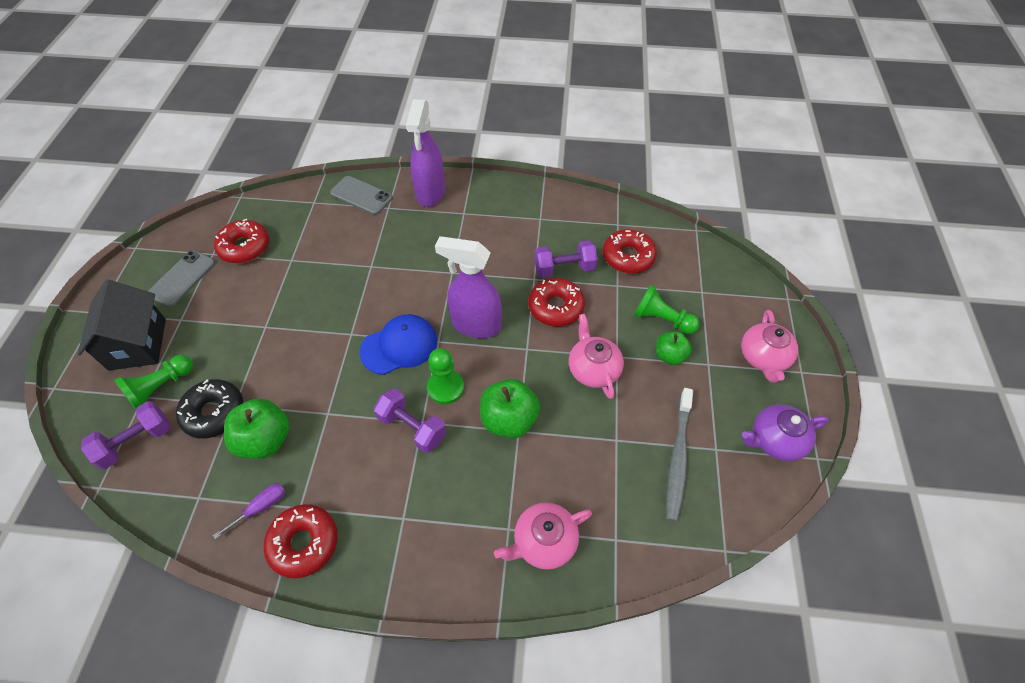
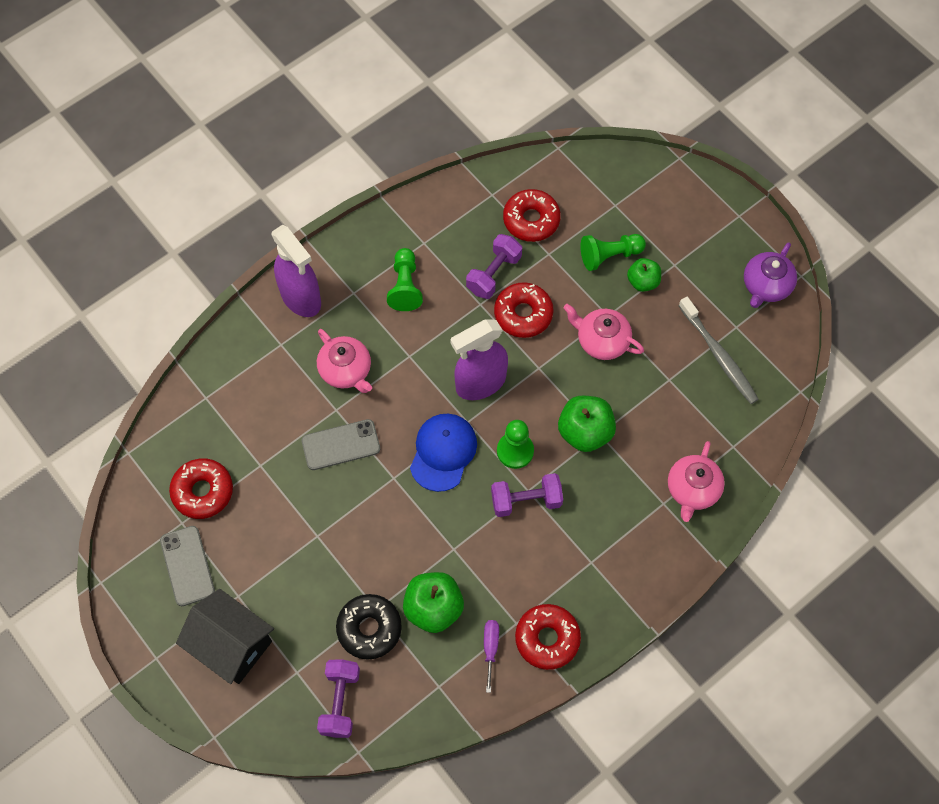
camera: 45 degrees left, 10 degrees up
green pawn [114,355,193,409] -> green pawn moved to [387,248,423,311]
grey phone [330,176,393,215] -> grey phone moved to [302,419,380,470]
pink teapot [741,310,798,383] -> pink teapot moved to [317,329,372,393]

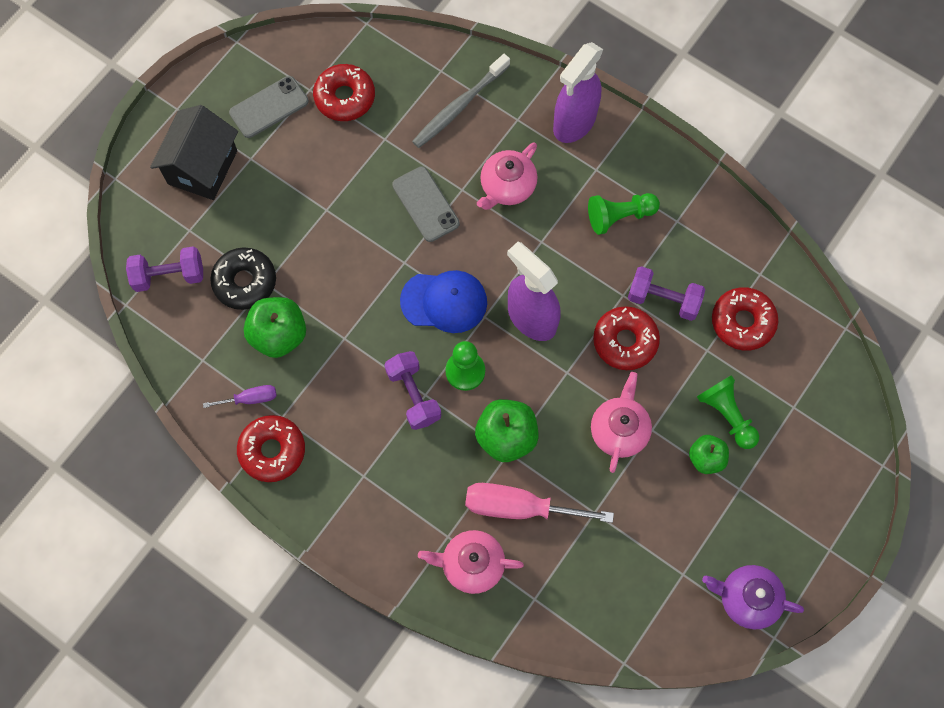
camera: 75 degrees right, 5 degrees up
grey toothbrush [679,297,759,404] -> grey toothbrush moved to [412,54,510,148]
none -> pink screwdriver [465,483,614,523]

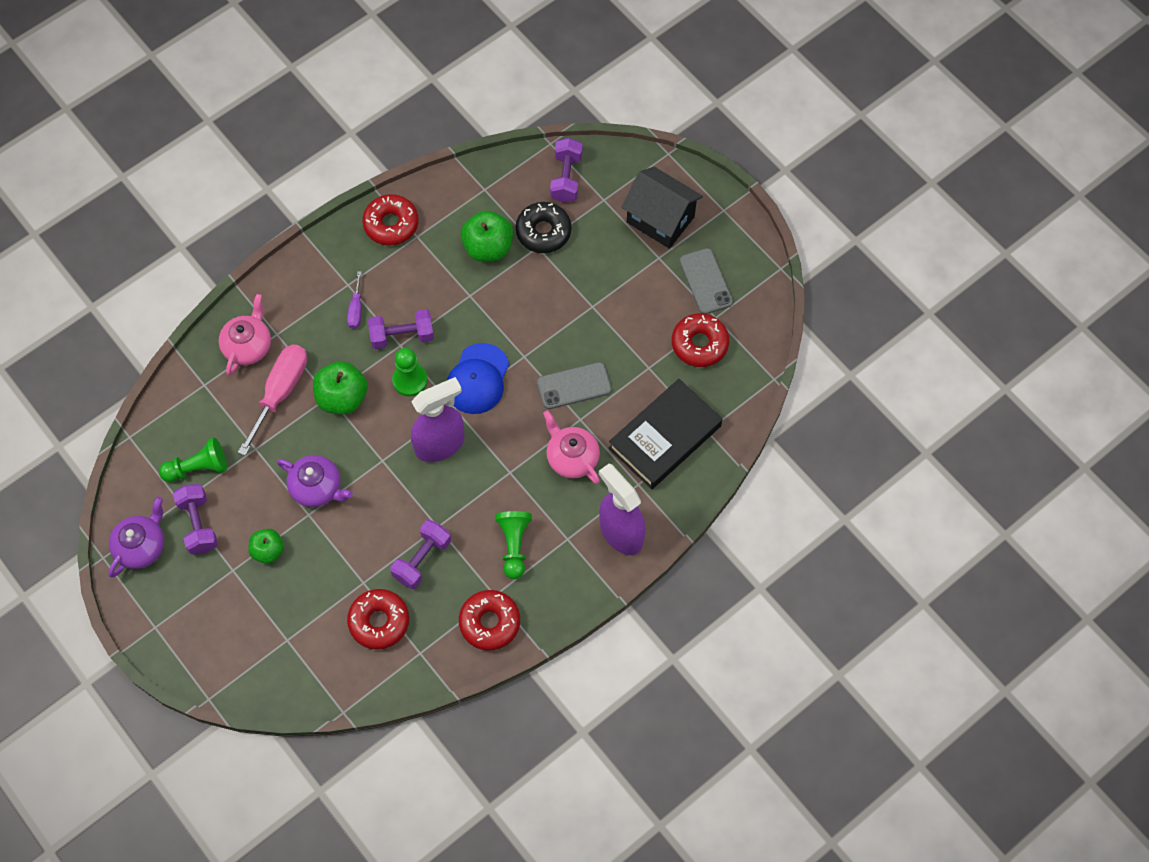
camera: 105 degrees right, 5 degrees down
purple screwdriver [203,385,277,408] -> purple screwdriver moved to [347,271,362,329]
grey toothbrush [412,54,510,148] -> black book [609,379,722,489]
pink teapot [591,372,652,473] -> purple teapot [277,455,353,507]
red donut [593,306,660,370] -> red donut moved to [459,590,520,651]
green pawn [697,375,759,449] -> green pawn moved to [159,437,227,482]
none -> purple dumbbell [173,484,218,554]

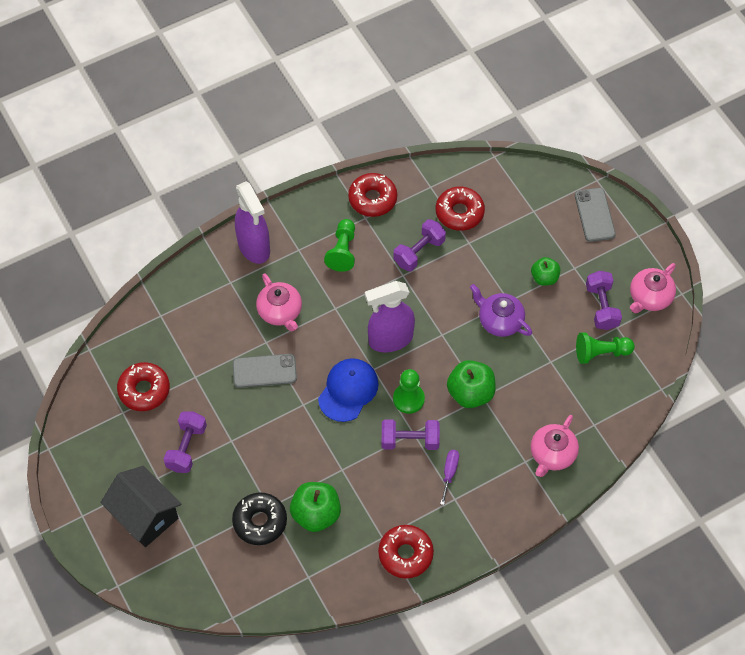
camera: 170 degrees left, 5 degrees down
purple teapot [108,497,164,577] -> pink teapot [630,263,676,313]
pink screwdriver [238,344,307,456] -> none
purple dumbbell [550,138,582,203] -> purple dumbbell moved to [164,411,207,473]
black book [609,379,722,489] -> none
grey phone [680,248,733,314] -> grey phone moved to [575,188,616,242]

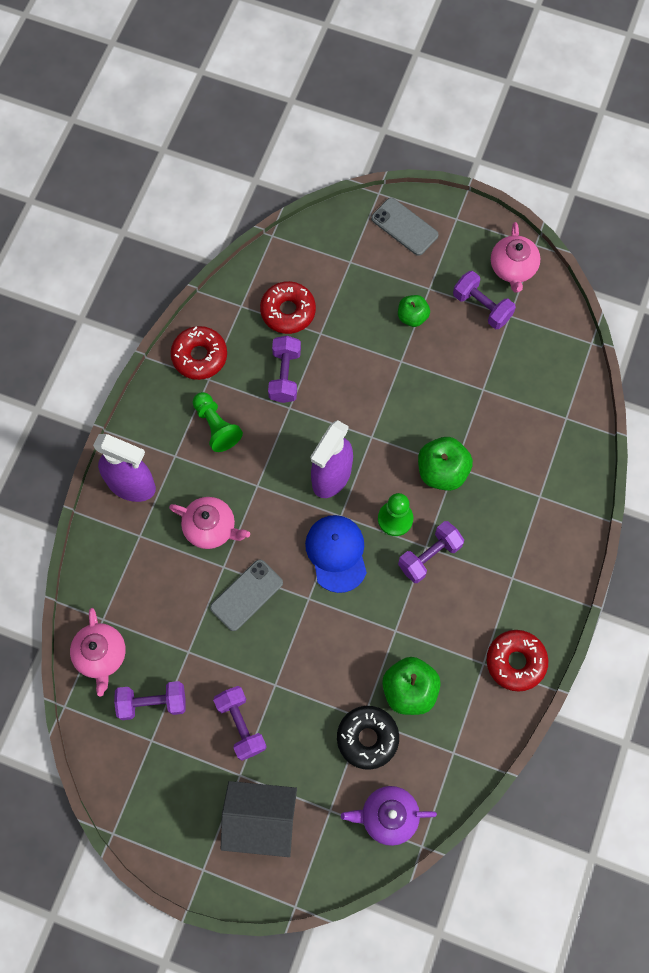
camera: 40 degrees left, 10 degrees up
red donut [117,362,170,411] -> purple dumbbell [114,681,186,720]
purple screwdriver [440,450,459,505] -> none
purple teapot [470,284,532,337] -> purple teapot moved to [341,786,437,846]
pink teapot [531,415,579,477] -> pink teapot moved to [70,608,126,696]
green pawn [576,332,635,364] -> none

